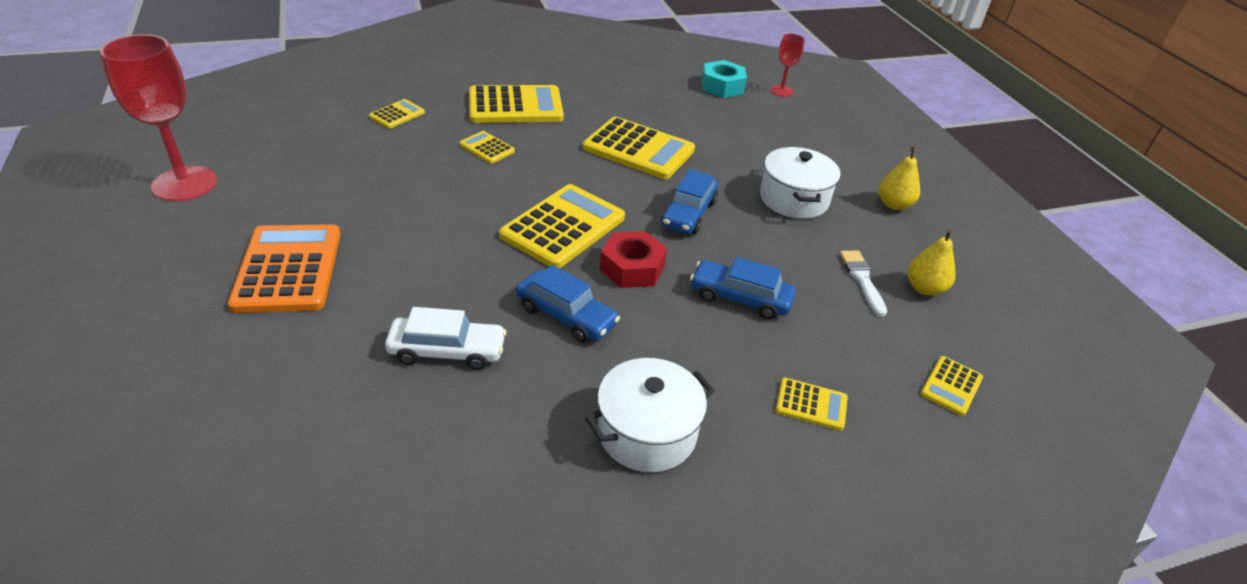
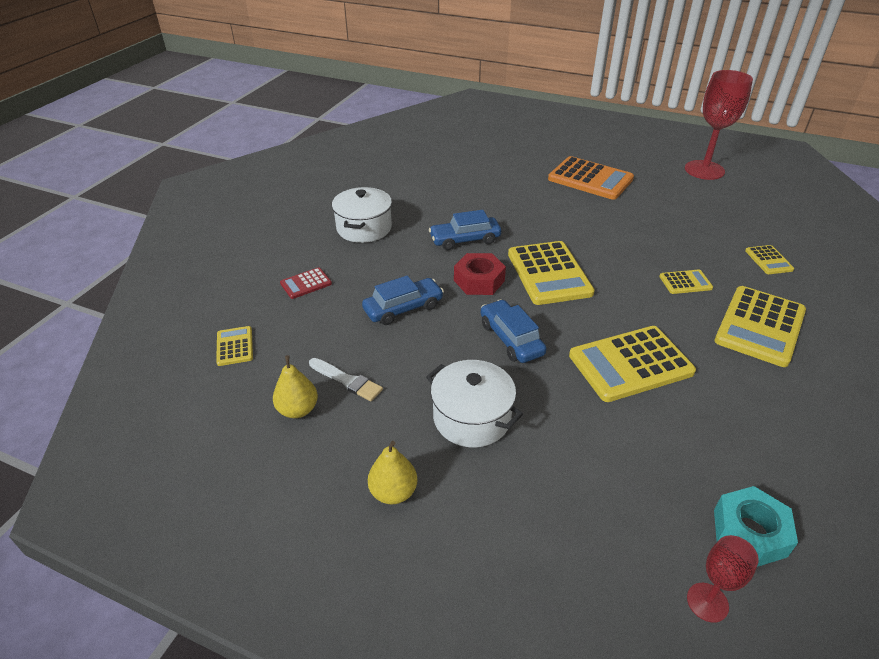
camera: 135 degrees right, 0 degrees up
white car [385,307,507,370] -> none
yellow calculator [776,378,848,431] -> red calculator [280,267,332,299]

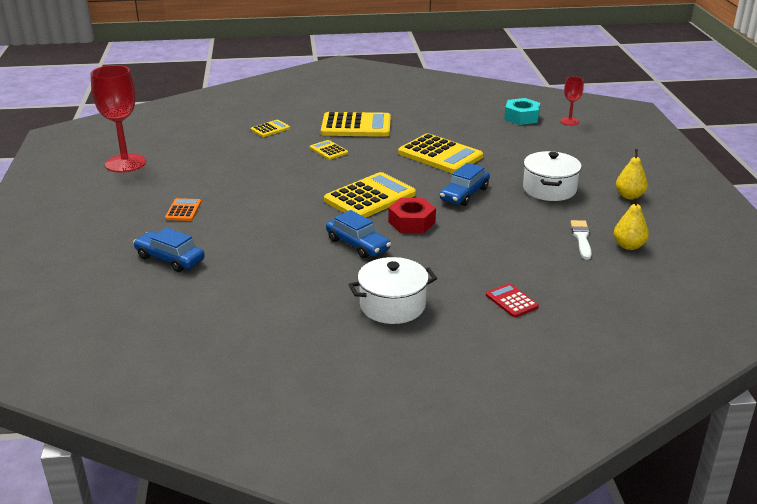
camera: 120 degrees left, 10 degrees down
yellow calculator [216,326,253,366] -> none
red calculator [280,267,332,299] -> red calculator turned 150 degrees counterclockwise [486,283,539,317]
blue car [362,276,444,325] -> blue car moved to [133,228,205,272]
orange calculator [548,156,634,200] -> orange calculator [165,198,201,221], size x0.49

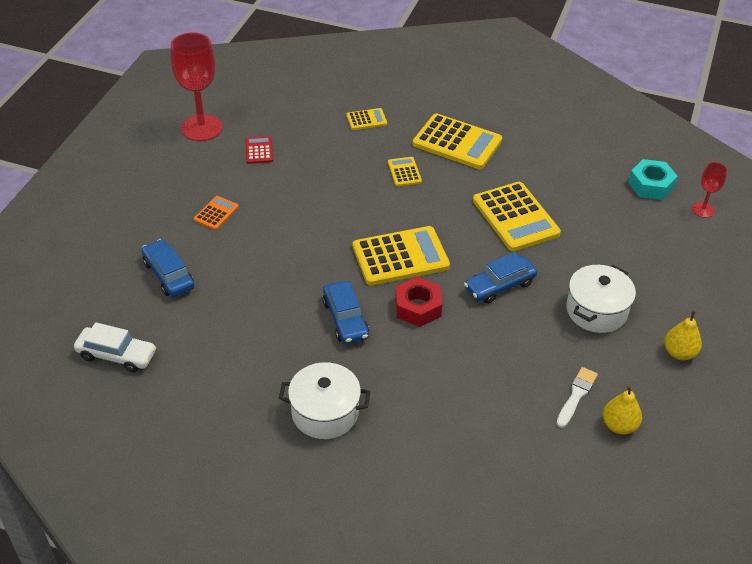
camera: 25 degrees right, 15 degrees up
red calculator [486,283,539,317] -> red calculator moved to [246,136,273,164]
none -> white car [74,322,156,373]

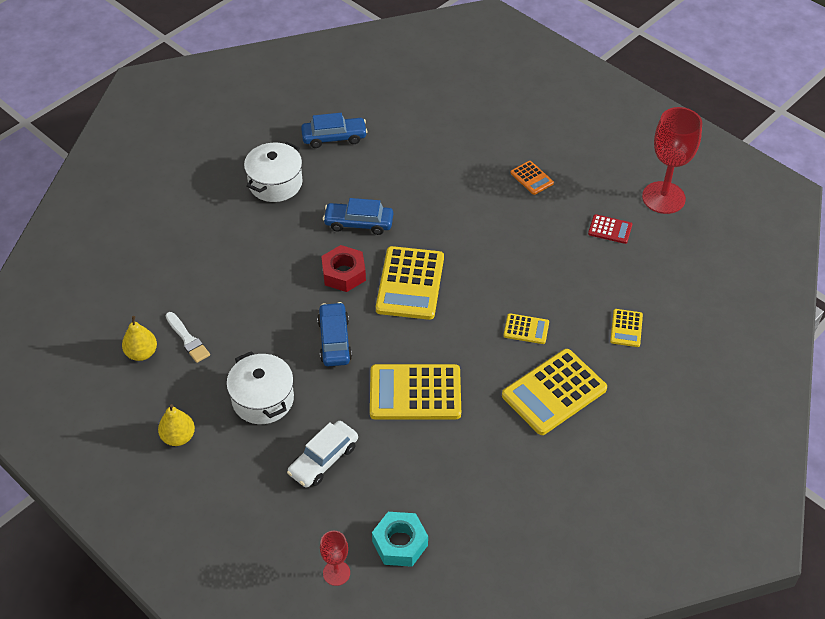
camera: 115 degrees right, 5 degrees up
white car [74,322,156,373] -> white car moved to [287,421,358,488]
blue car [142,239,194,297] -> blue car moved to [301,113,368,148]

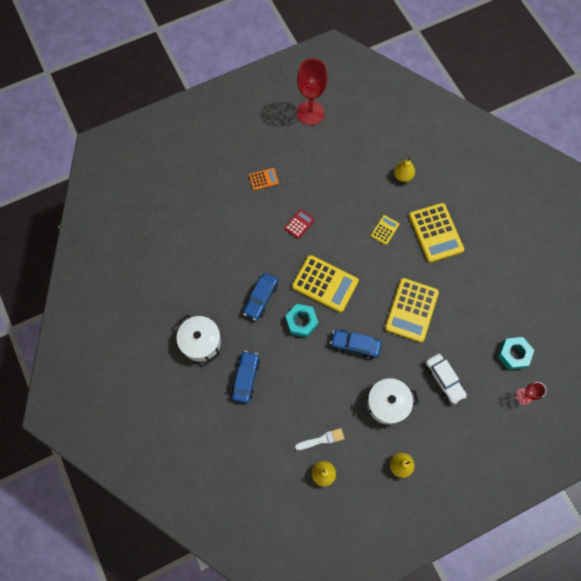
camera: 70 degrees left, 20 degrees up
blue car [301,113,368,148] -> blue car moved to [231,351,260,403]
red nut [321,245,366,292] -> turquoise nut [285,304,318,337]
red calculator [588,214,632,244] -> red calculator moved to [284,209,314,239]
yellow calculator [610,309,643,347] -> yellow pear [394,157,415,182]

